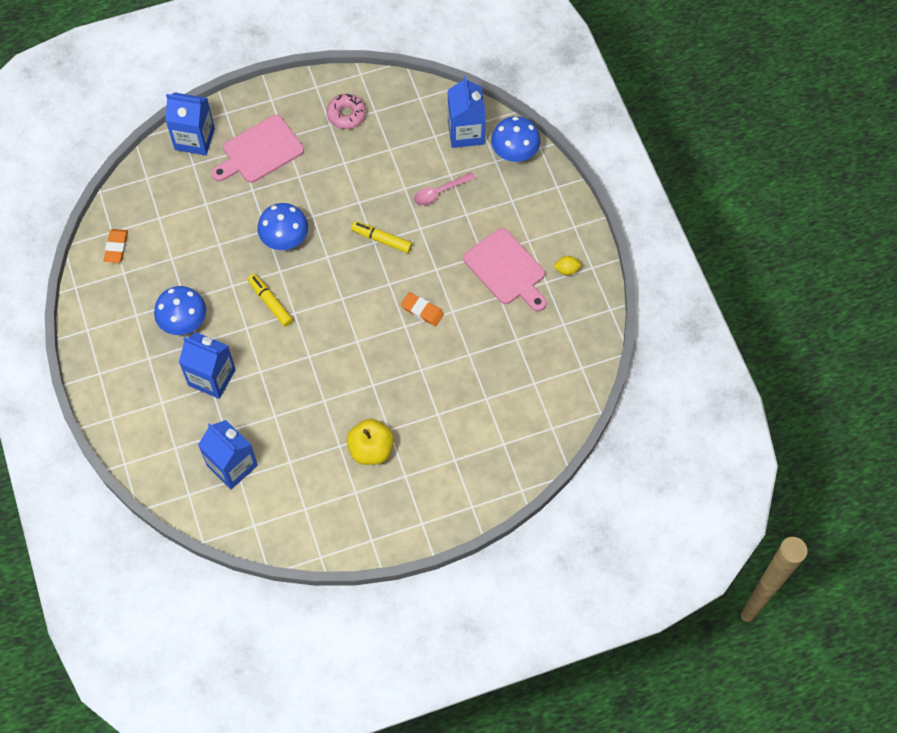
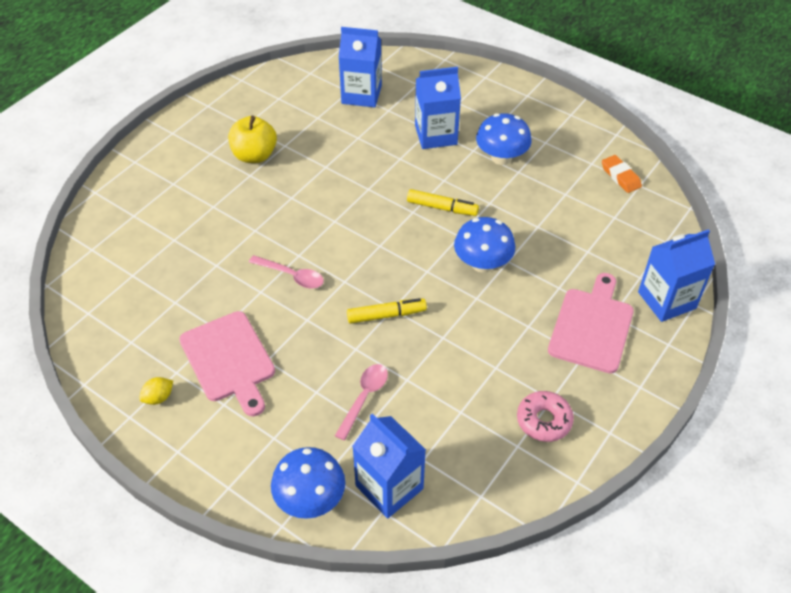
camera: 145 degrees right, 15 degrees down
orange eraser [401,292,444,326] -> pink spoon [249,255,324,289]
pink cutting board [463,228,547,311] -> pink cutting board turned 135 degrees counterclockwise [179,311,275,416]

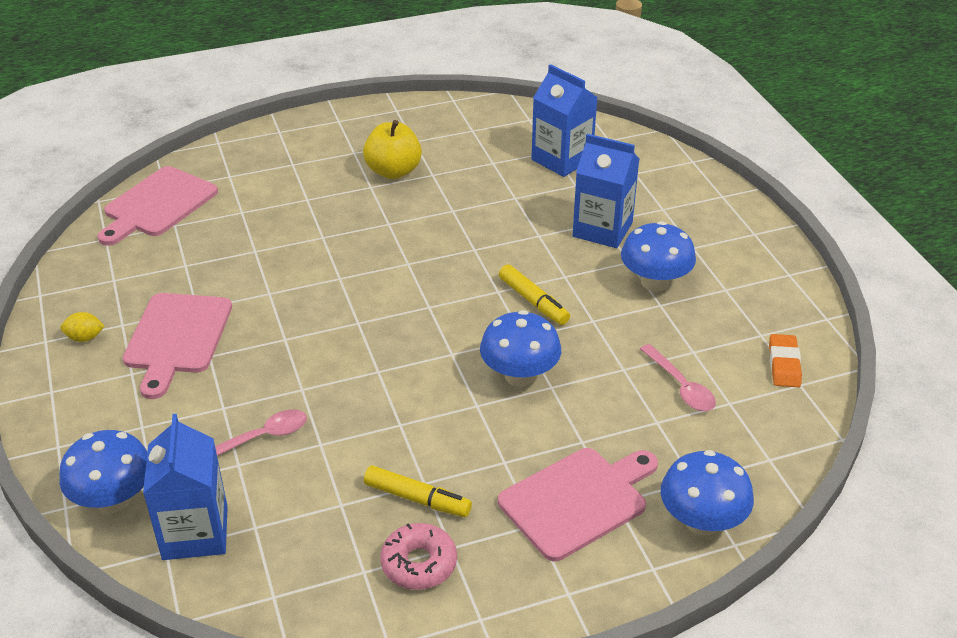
camera: 35 degrees right, 10 degrees down
pink spoon [249,255,324,289] -> pink spoon moved to [640,344,716,411]
yellow marker [347,298,427,324] -> yellow marker moved to [364,465,472,517]
blue carton [638,229,715,322] -> blue mushroom [661,450,754,535]
none -> pink cutting board [97,166,218,246]

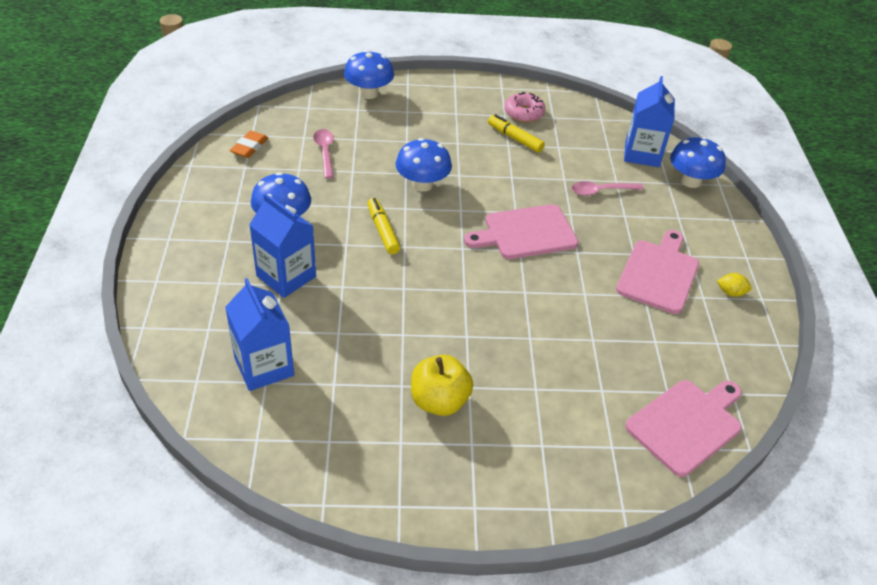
camera: 165 degrees left, 5 degrees up
pink cutting board [498,448,658,561] -> pink cutting board moved to [464,204,579,259]

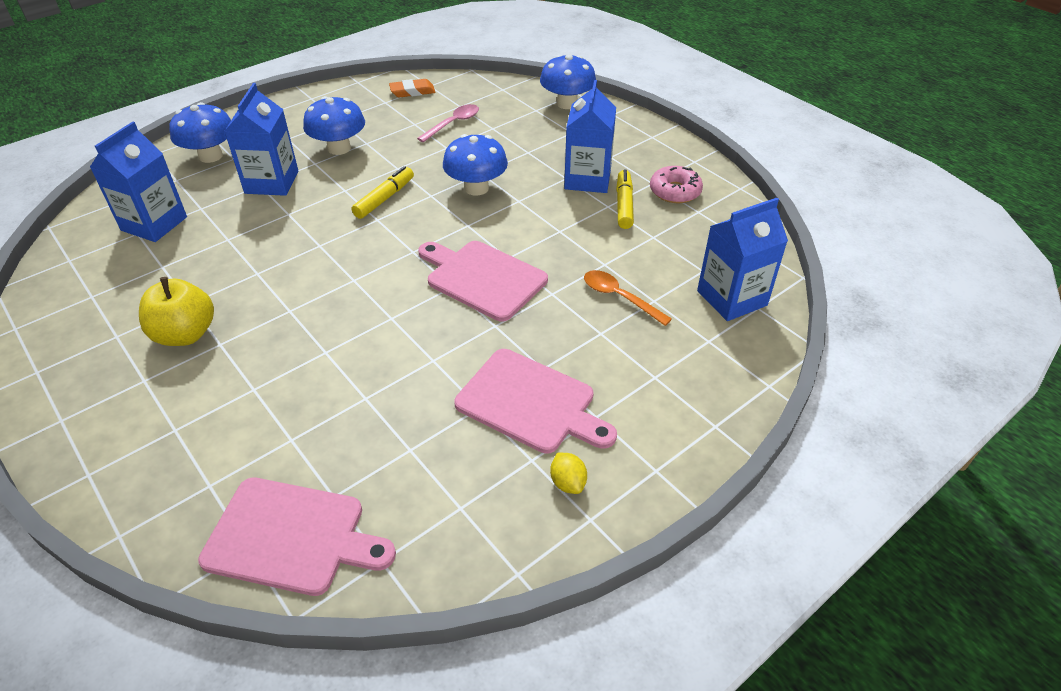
camera: 55 degrees right, 0 degrees up
pink spoon [571,181,644,196] -> orange spoon [584,270,672,326]
pink cutting board [616,230,699,314] -> pink cutting board turned 45 degrees clockwise [454,349,617,454]
blue mushroom [670,136,726,188] -> blue mushroom moved to [169,102,231,163]
none -> blue carton [564,80,616,193]

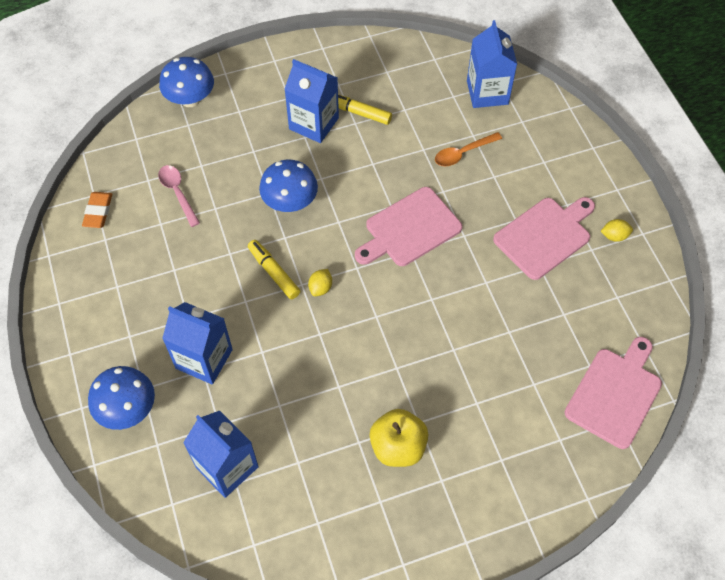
camera: 70 degrees left, 15 degrees up
blue mushroom [303,96,365,155] -> none
pink donut [650,166,703,203] -> none
none -> yellow lemon [308,269,332,296]

